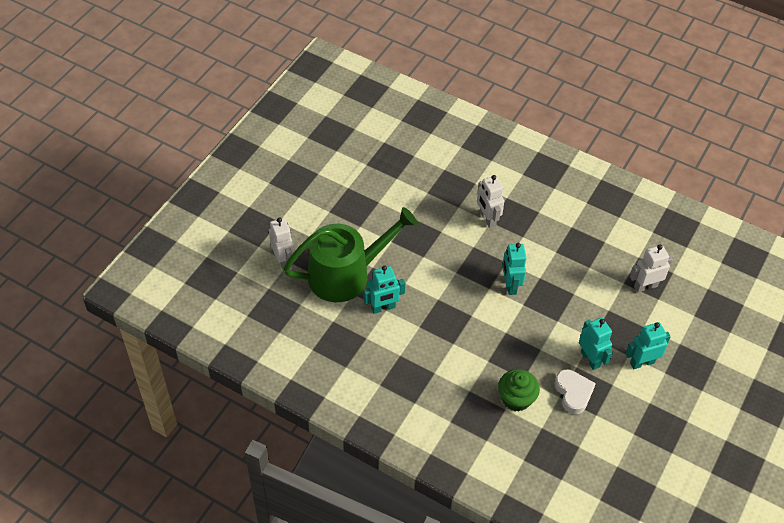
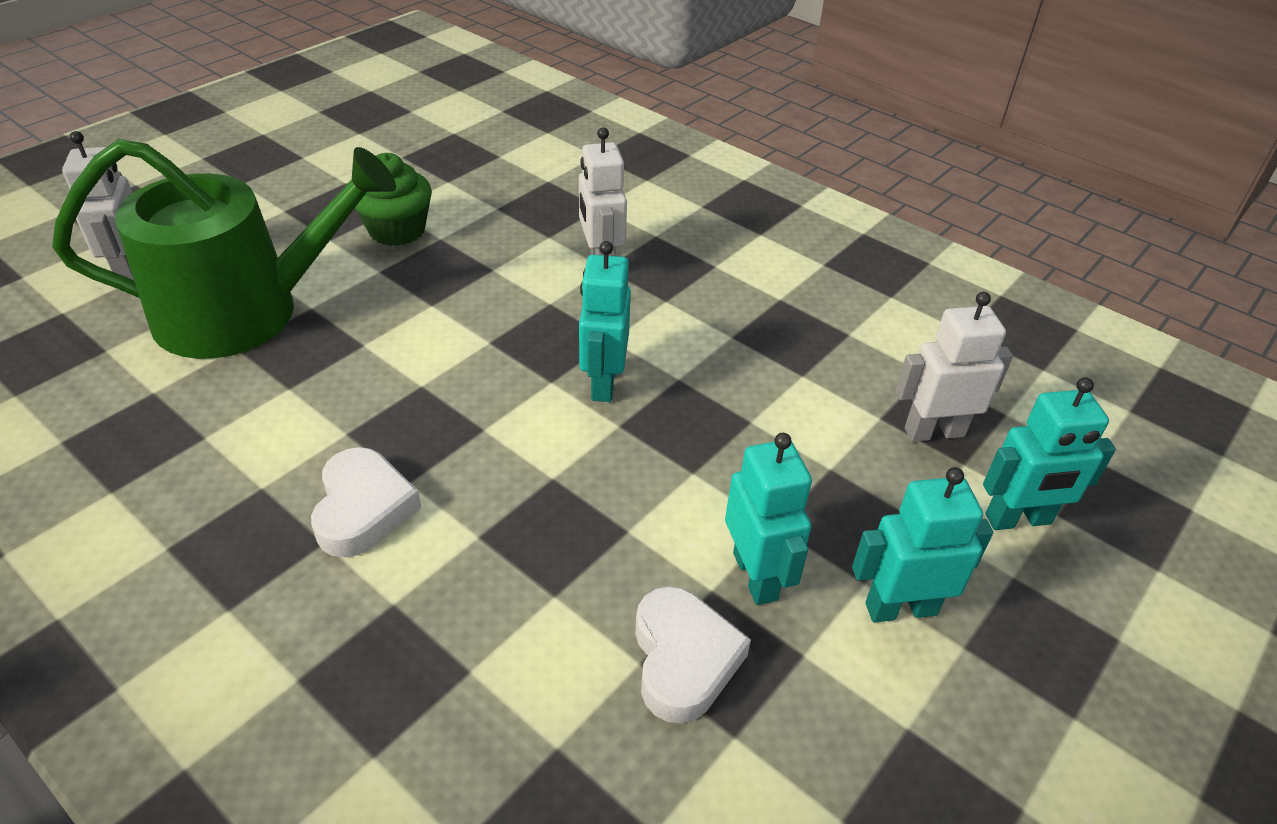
camera: 10 degrees right, 10 degrees down
turquoise robot [364,265,405,314] -> turquoise robot moved to [983,377,1116,530]
green cupcake [498,369,540,412] -> green cupcake moved to [355,153,432,246]
none -> white heart [311,447,422,558]

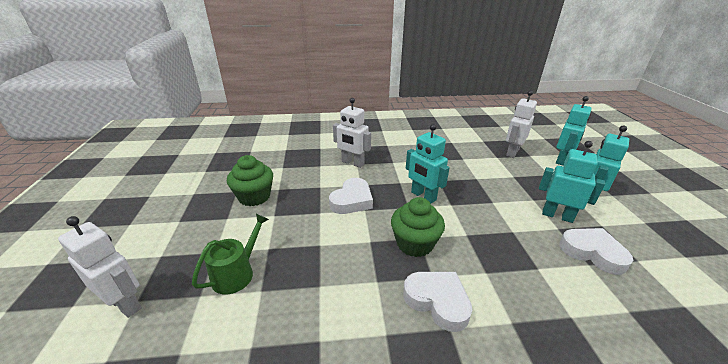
camera: 45 degrees left, 10 degrees down
green watering can [52,139,396,359] -> green watering can [192,214,269,294], size x0.45
none -> white heart [329,178,373,214]
none -> green cupcake [391,197,445,257]

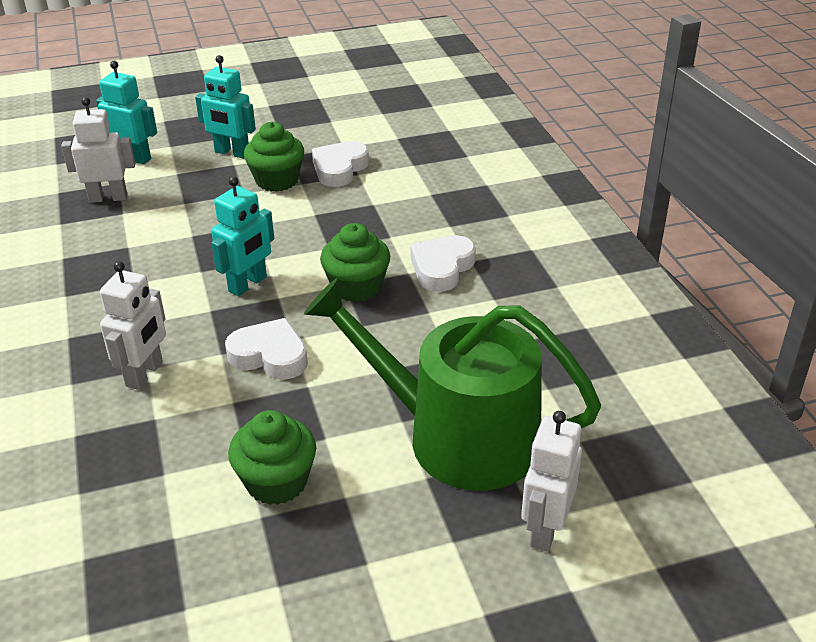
camera: 100 degrees left, 5 degrees up
green watering can [192,214,269,294] -> green watering can [304,278,601,491], size x2.24
white robot [506,90,537,158] -> white robot turned 150 degrees clockwise [61,97,135,203]
turquoise robot [539,141,605,223] -> green cupcake [244,122,304,192]

